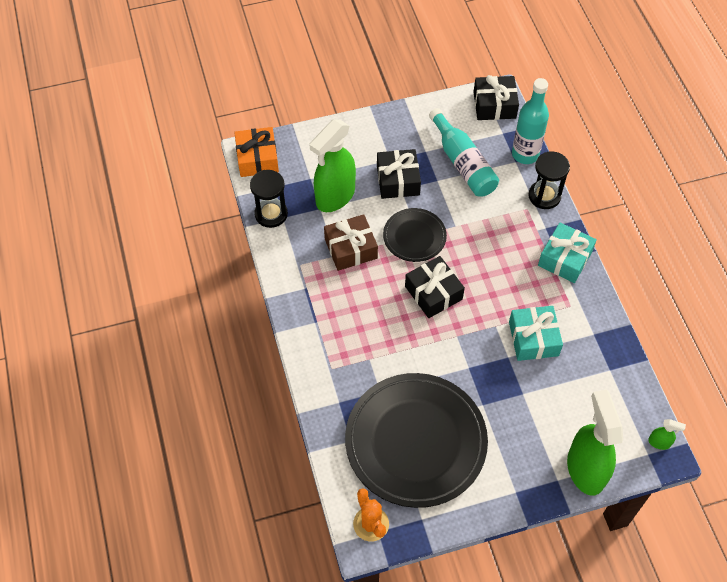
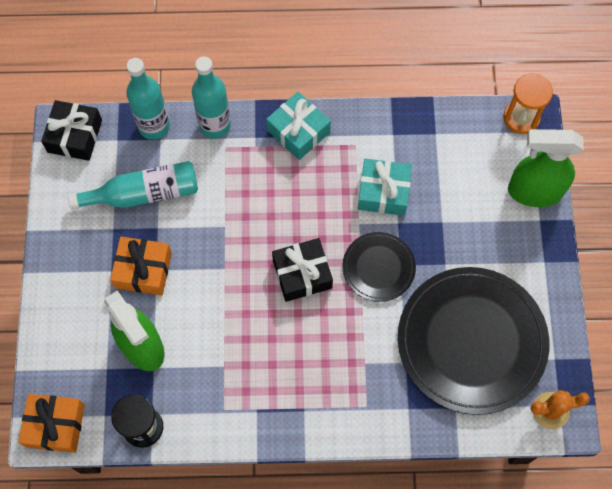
camera: 75 degrees left, 10 degrees up
brown gift [324,214,378,271] -> none
black gift [377,149,421,199] -> orange gift [110,237,172,295]
black plate [383,208,447,262] -> black plate moved to [342,232,416,302]
black hourglass [528,151,570,209] -> turquoise bottle [192,56,231,138]
green spray bottle [648,419,686,450] -> orange hourglass [503,73,553,134]

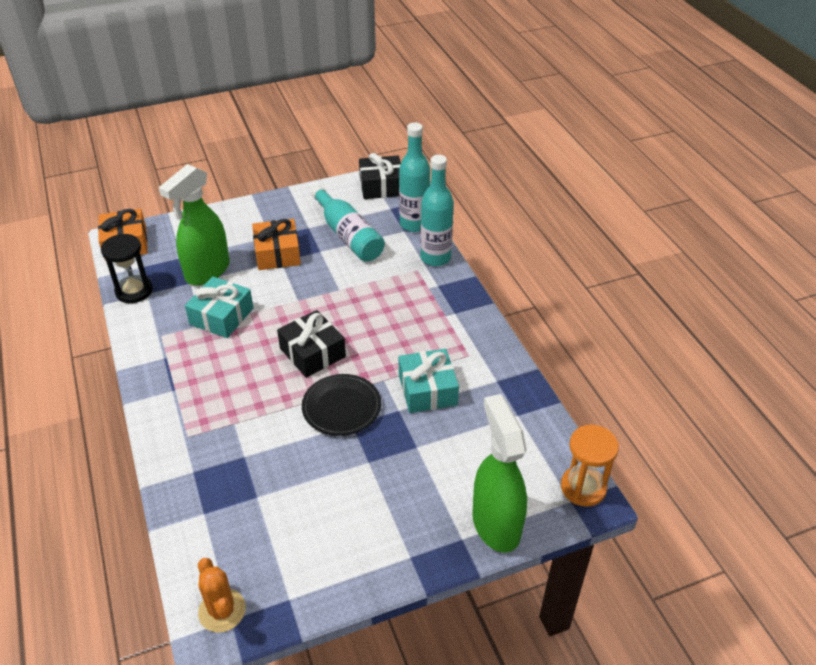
camera: 70 degrees right, 25 degrees down
turquoise gift [266,92,331,160] -> turquoise gift moved to [185,277,254,338]
black plate [398,267,549,415] -> none

